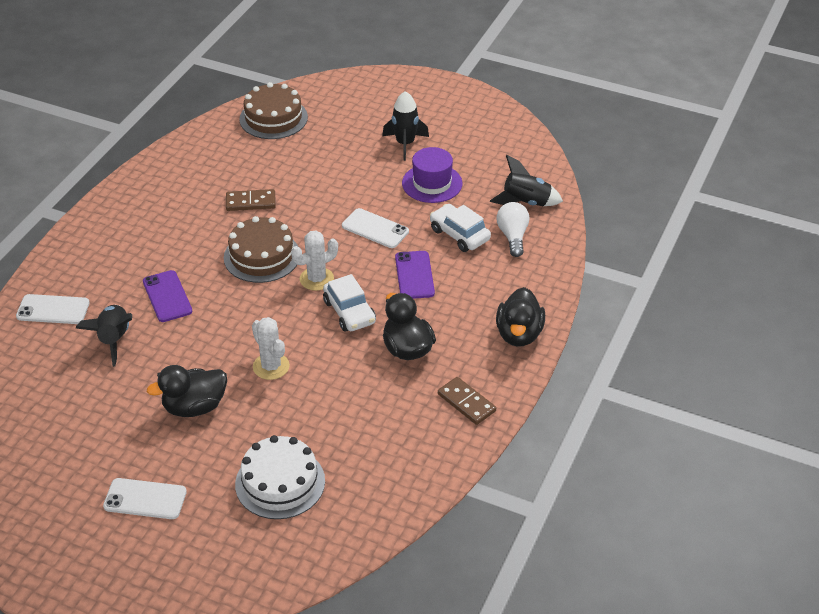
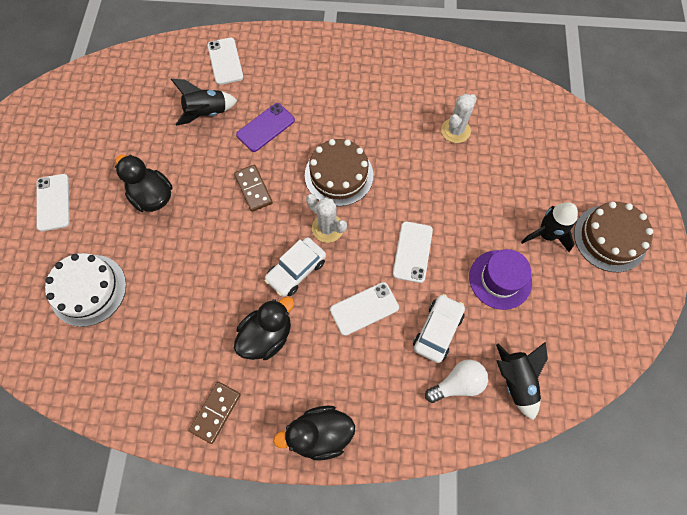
camera: 70 degrees right, 25 degrees up
brown domino [226,189,276,211] -> brown domino moved to [234,165,273,212]
brown cake [239,82,308,139] -> brown cake moved to [574,202,653,272]
white cactus [252,317,290,380] -> white cactus moved to [441,94,477,143]
purple phone [395,251,435,299] -> white phone [330,282,399,336]

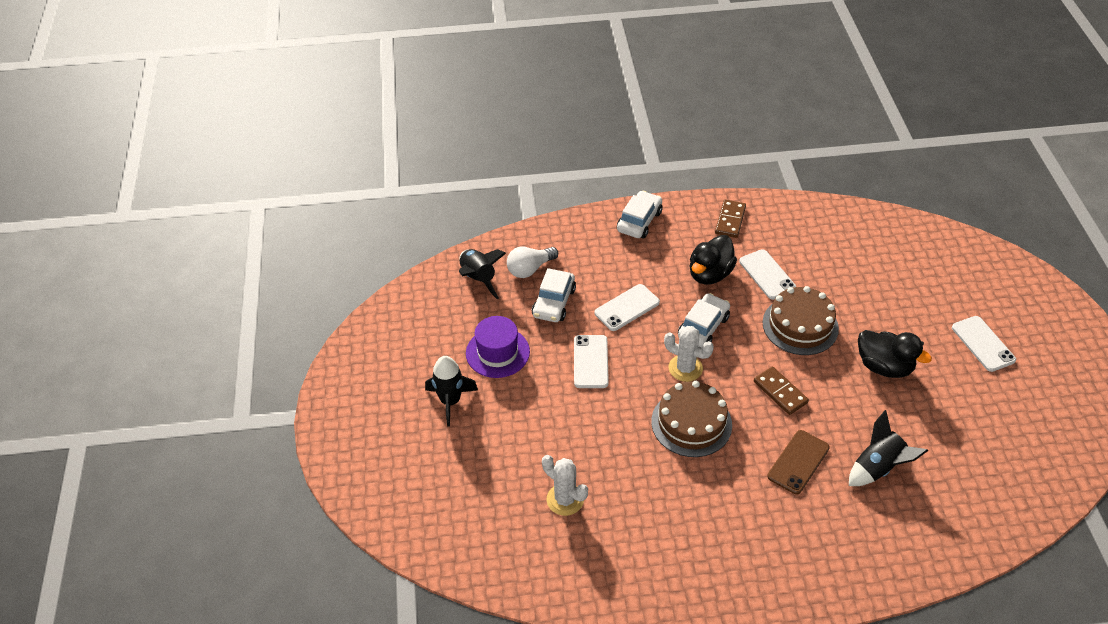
camera: 170 degrees right, 20 degrees down
white cake [45,253,126,327] -> none
white phone [207,38,243,85] -> white phone moved to [739,249,796,300]
purple phone [236,103,295,152] -> brown phone [767,430,830,494]
black duck [273,406,355,461] -> white car [617,191,662,239]
white cactus [441,94,477,143] -> white cactus turned 75 degrees counterclockwise [542,455,588,516]
brown cake [574,202,653,272] -> brown cake moved to [762,286,839,355]

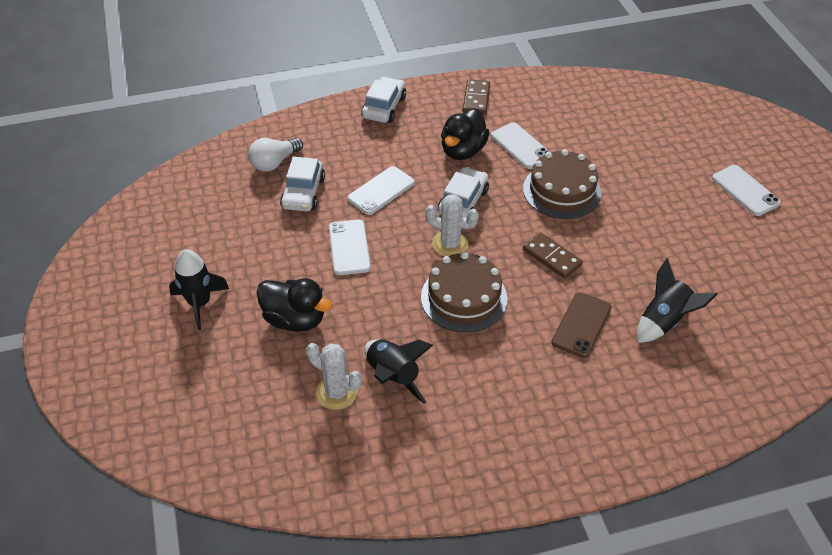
camera: 10 degrees left, 0 degrees up
black rocket [459,249,506,299] -> black rocket moved to [364,339,433,404]
purple hat [466,316,530,378] -> none
black duck [858,330,932,378] -> black duck moved to [256,278,332,332]

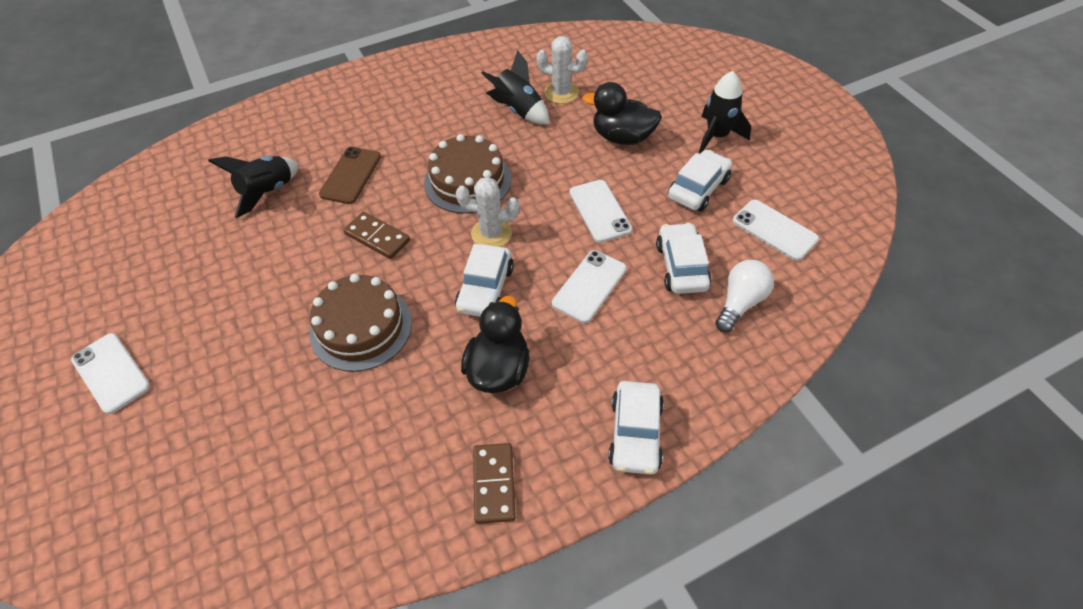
camera: 170 degrees right, 5 degrees up
white phone [491,122,550,169] -> white phone moved to [733,200,819,261]
none -> white car [668,150,732,211]

